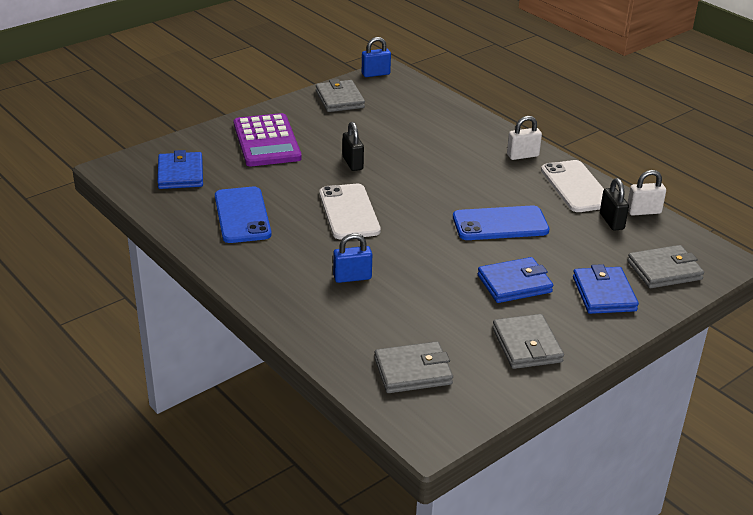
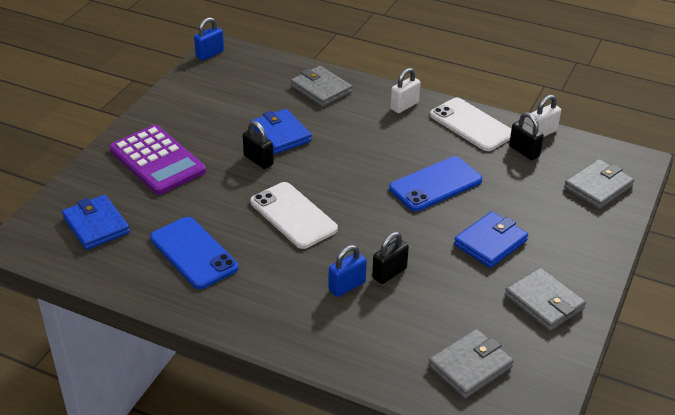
camera: 25 degrees left, 5 degrees up
grey wallet [316,79,365,112] -> grey wallet moved to [291,66,352,107]
blue wallet [573,264,639,314] -> blue wallet moved to [250,109,312,154]
none -> black padlock [372,232,409,284]

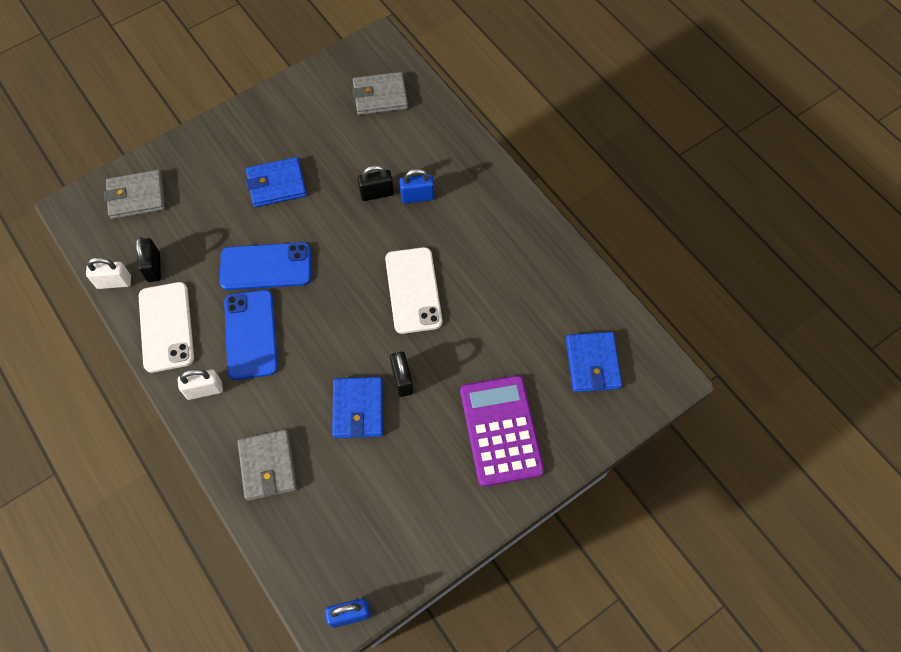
camera: 150 degrees left, 25 degrees up
blue phone [150,217,239,289] -> blue phone moved to [224,290,278,380]
grey wallet [505,267,586,331] -> none

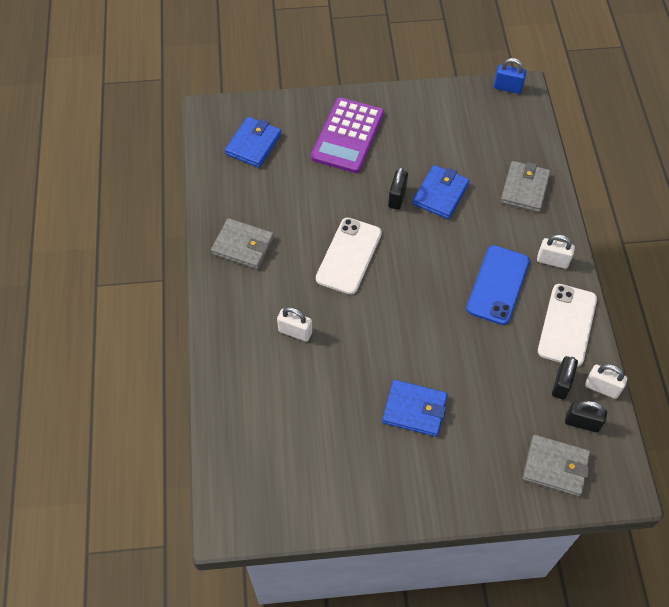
camera: 150 degrees left, 5 degrees down
blue phone [220,242,311,290] -> none
grey wallet [352,72,408,115] -> grey wallet moved to [211,218,274,269]
black padlock [358,165,394,201] -> black padlock moved to [565,401,607,432]
blue padlock [399,169,434,203] -> white padlock [277,307,312,342]

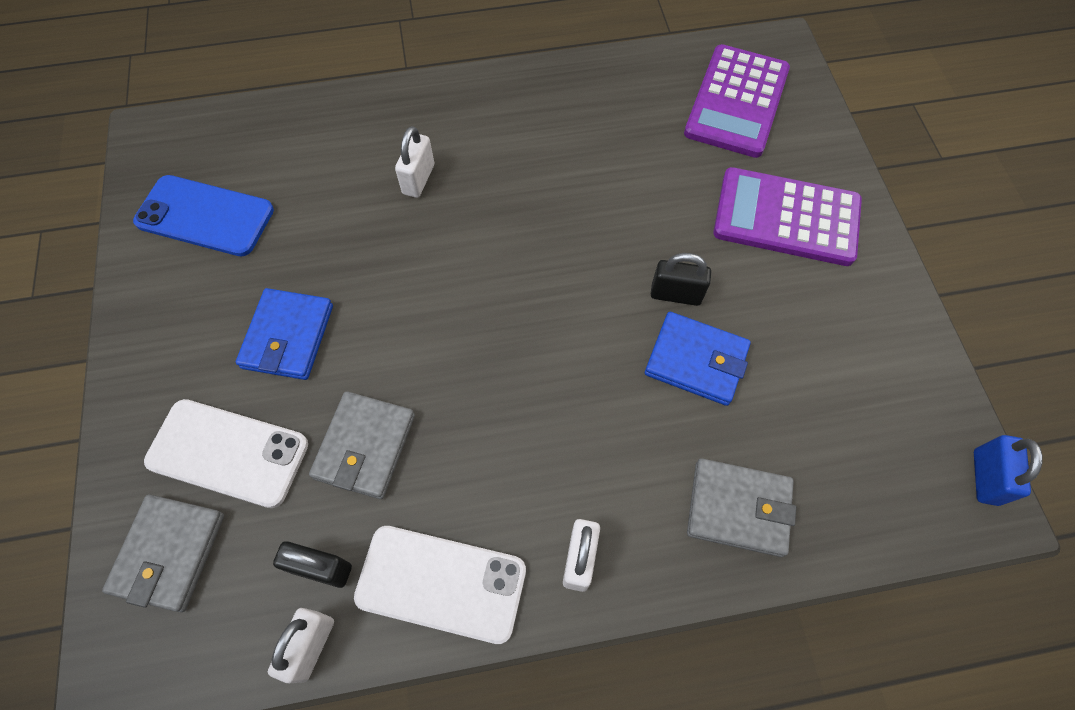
camera: 85 degrees right, 5 degrees up
grey wallet [211,218,274,269] -> grey wallet moved to [309,391,415,499]
blue wallet [225,117,282,168] -> purple calculator [684,44,790,158]
white phone [316,218,382,295] -> white phone moved to [144,399,308,508]
blue phone [467,245,530,325] -> blue phone moved to [133,175,274,256]
black padlock [565,401,607,432] -> none

